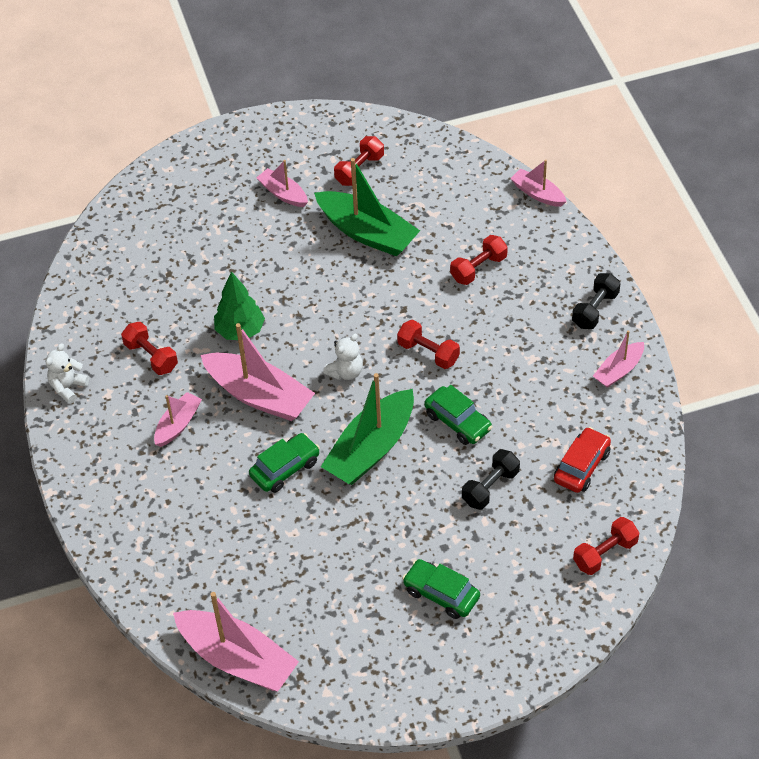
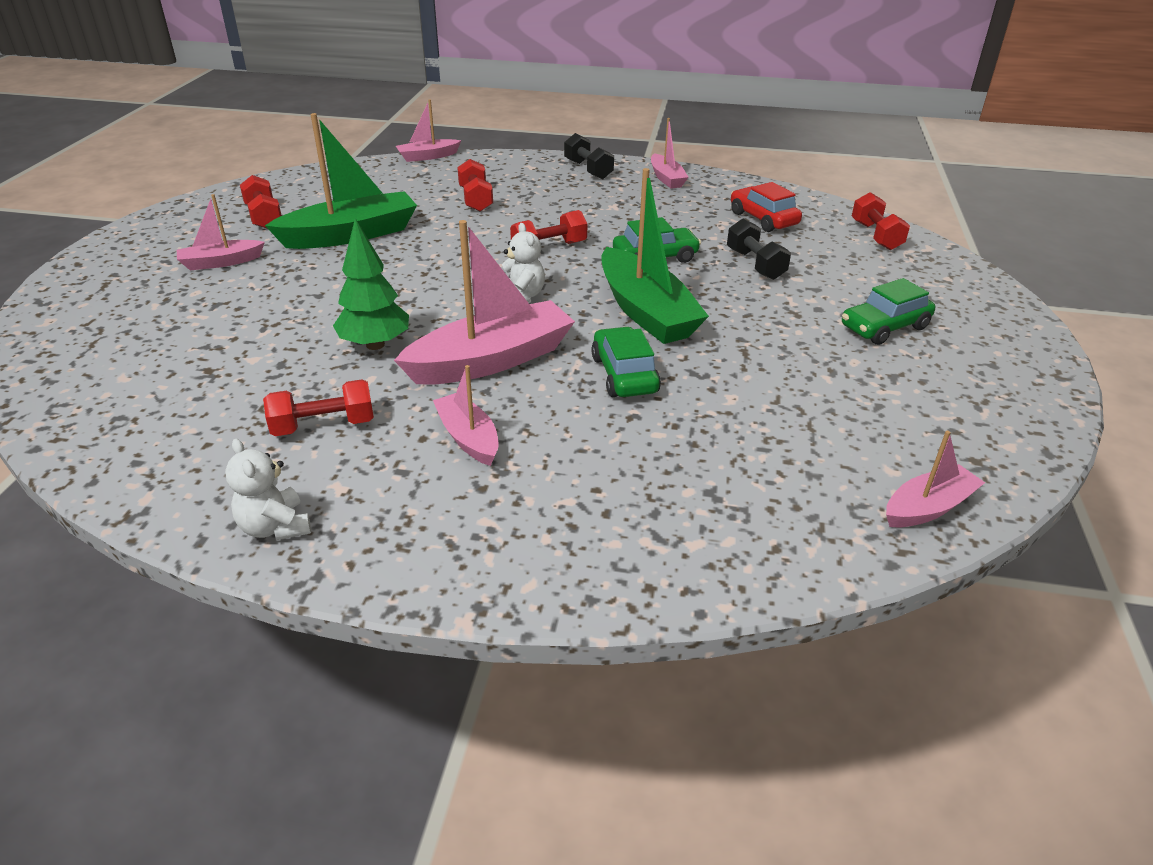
camera: 65 degrees left, 15 degrees down
pink boat [173,592,299,691] -> pink boat [886,431,985,527], size x0.54

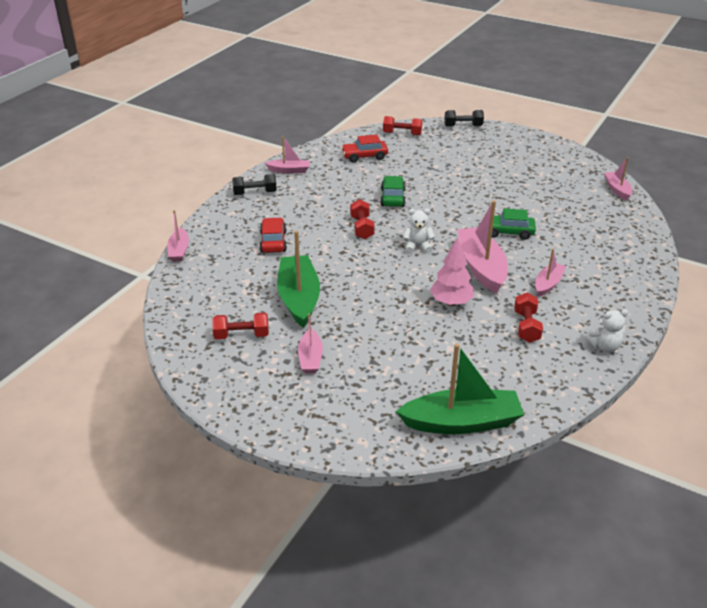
camera: 70 degrees left, 0 degrees up
green tree [333,218,409,350] -> pink tree [430,236,474,306]
pink boat [433,365,498,466] -> pink boat turned 135 degrees clockwise [535,249,566,297]
red dumbbell [457,159,493,212] -> red car [260,217,287,253]
green boat [601,168,709,344] -> green boat moved to [396,343,524,434]
black dumbbell [727,218,791,280] -> black dumbbell moved to [445,110,484,127]
green car [842,278,935,345] -> none

